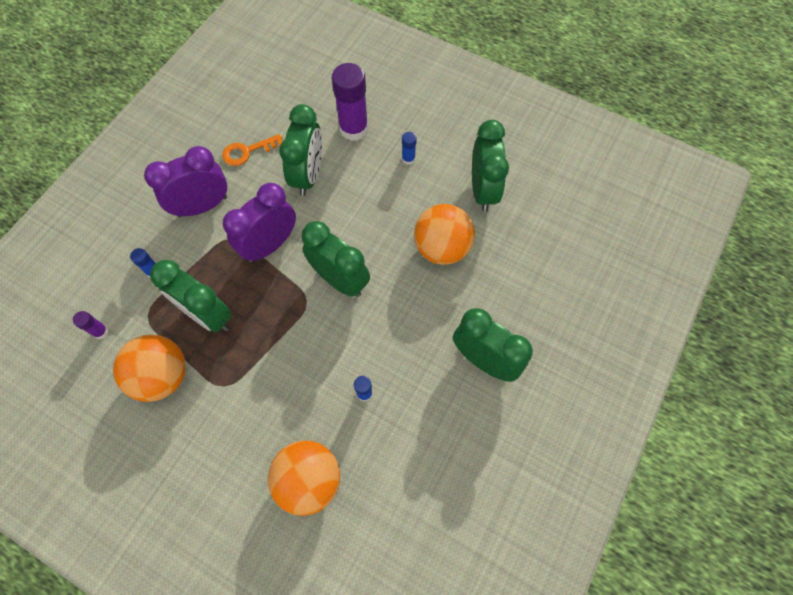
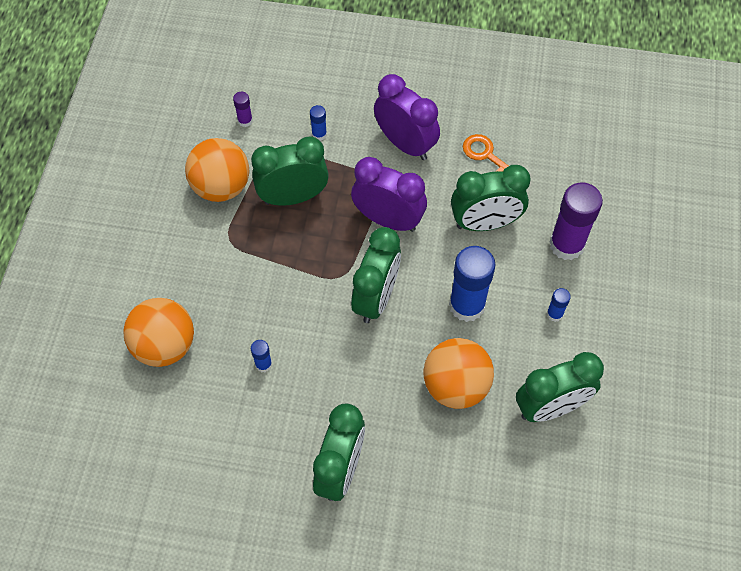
camera: 70 degrees right, 5 degrees down
green clock [150,260,232,333] -> green clock turned 60 degrees clockwise [251,137,329,206]
none -> blue glue stick [449,246,496,322]

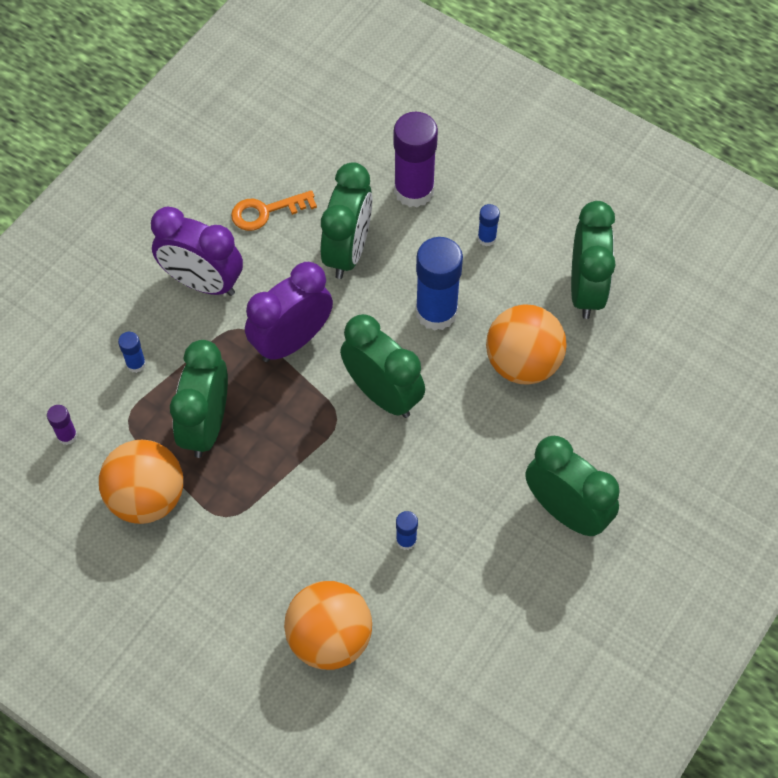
camera: 65 degrees left, 0 degrees up
purple clock [374,74,440,160] -> purple clock turned 135 degrees counterclockwise [151,206,243,296]

